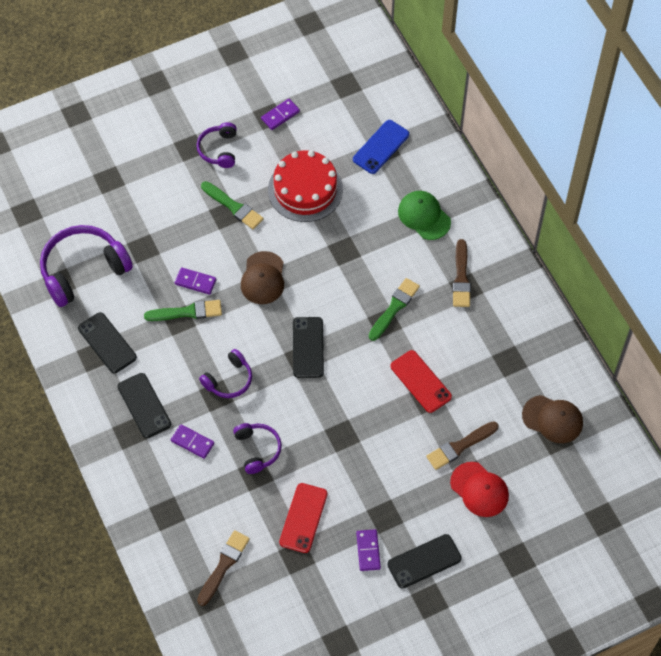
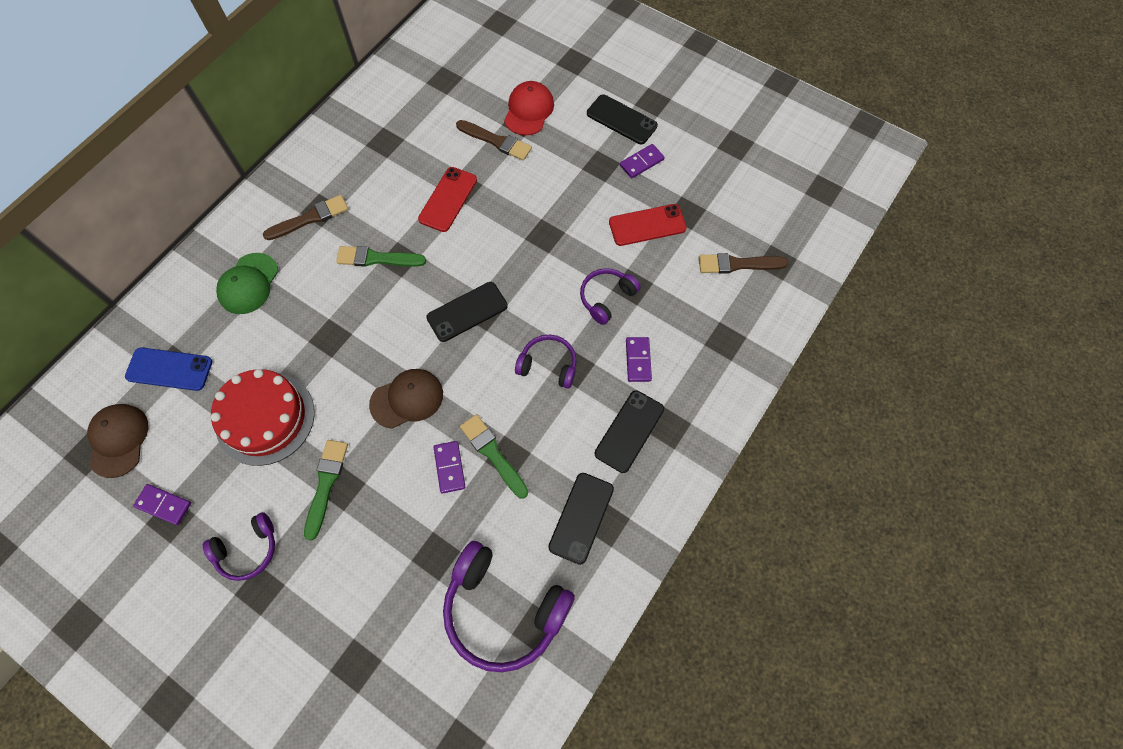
camera: 120 degrees left, 5 degrees up
brown cap [522,395,583,443] -> brown cap moved to [87,404,148,478]

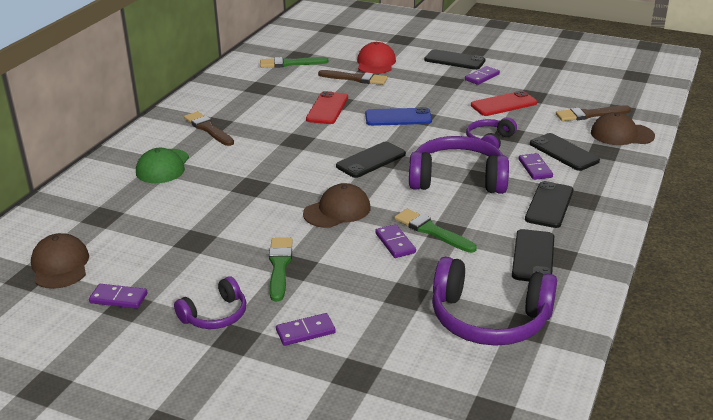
camera: 10 degrees left, 35 degrees down
blue phone [125,347,212,391] -> blue phone moved to [365,107,432,126]
red cake [211,369,315,466] -> none
brown brush [263,195,348,240] -> brown brush turned 90 degrees counterclockwise [184,111,234,146]
green brush [336,246,426,267] -> green brush moved to [260,57,328,68]
purple headphones [515,335,577,389] -> purple headphones [409,136,509,194], size x1.81
none -> purple domino [276,313,336,346]
none -> black phone [530,133,600,171]
none -> brown cap [591,112,655,145]

